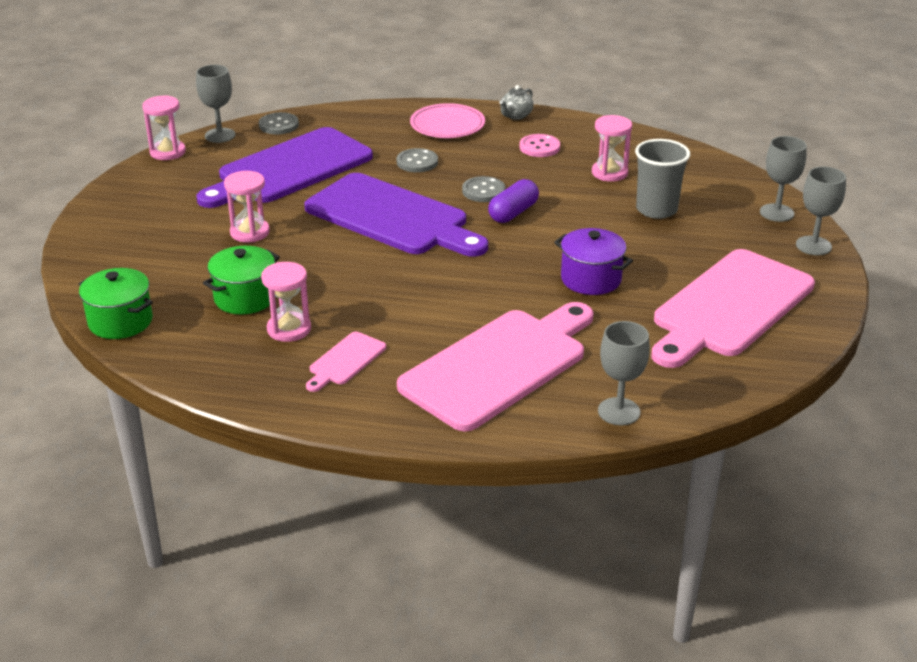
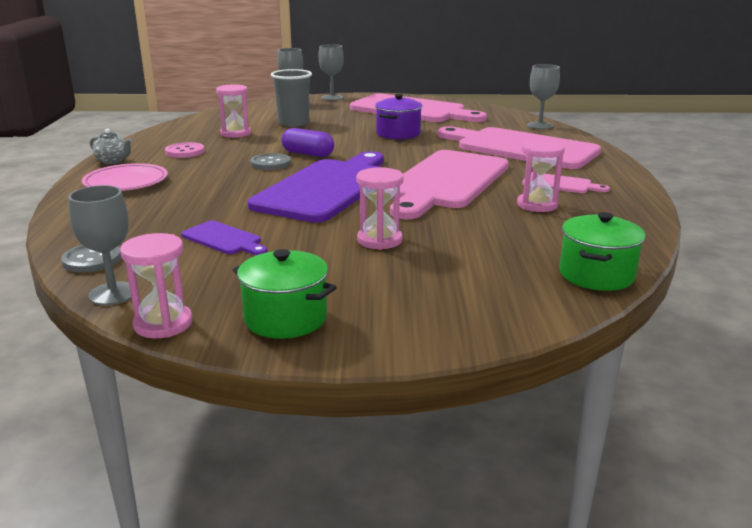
camera: 100 degrees left, 10 degrees down
purple cutting board [197,127,373,208] -> purple cutting board [181,221,267,255], size x0.43
green pot [203,246,280,315] -> green pot moved to [233,249,337,339]
grey button [397,148,438,172] -> none
none -> pink cutting board [390,150,509,219]

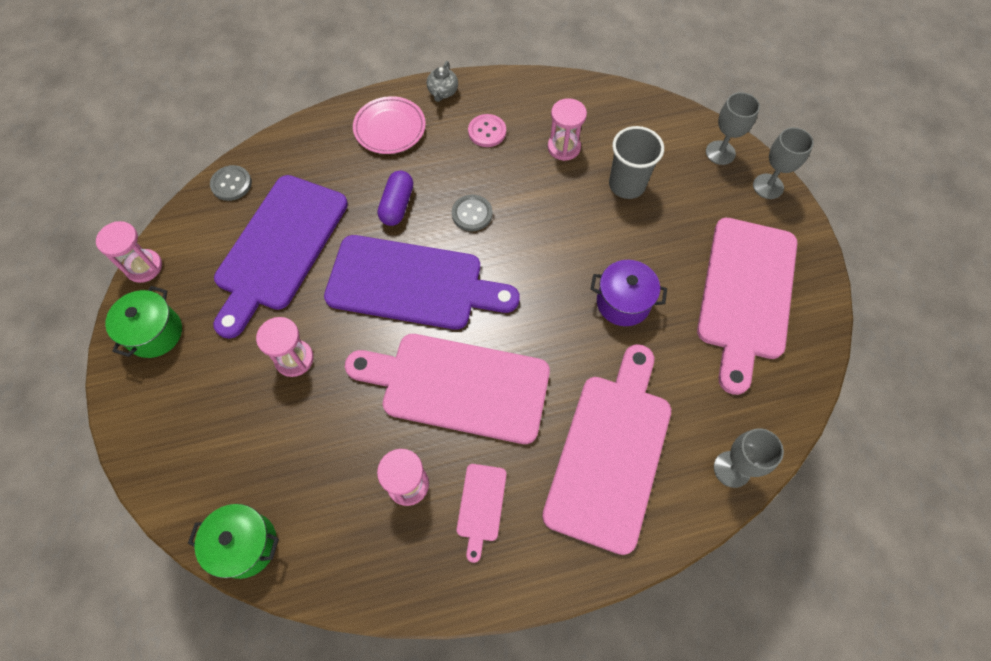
camera: 75 degrees right, 40 degrees up
grey goblet [68,185,132,305] -> none
purple cutting board [181,221,267,255] -> purple cutting board [213,175,348,339], size x2.32
purple capsule [281,128,334,157] -> purple capsule moved to [378,171,413,226]

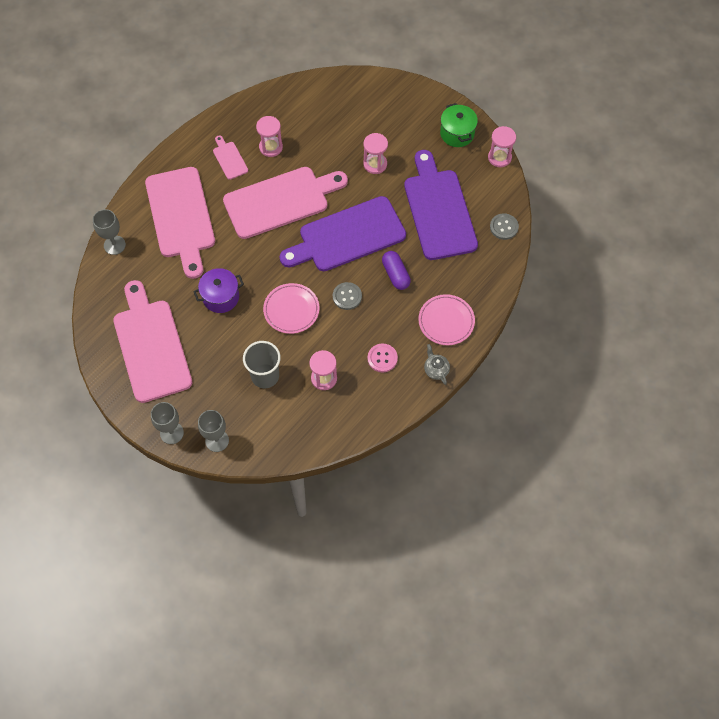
camera: 145 degrees right, 0 degrees up
green pot [188,504,279,579] -> none
none -> pink plate [263,283,319,334]

